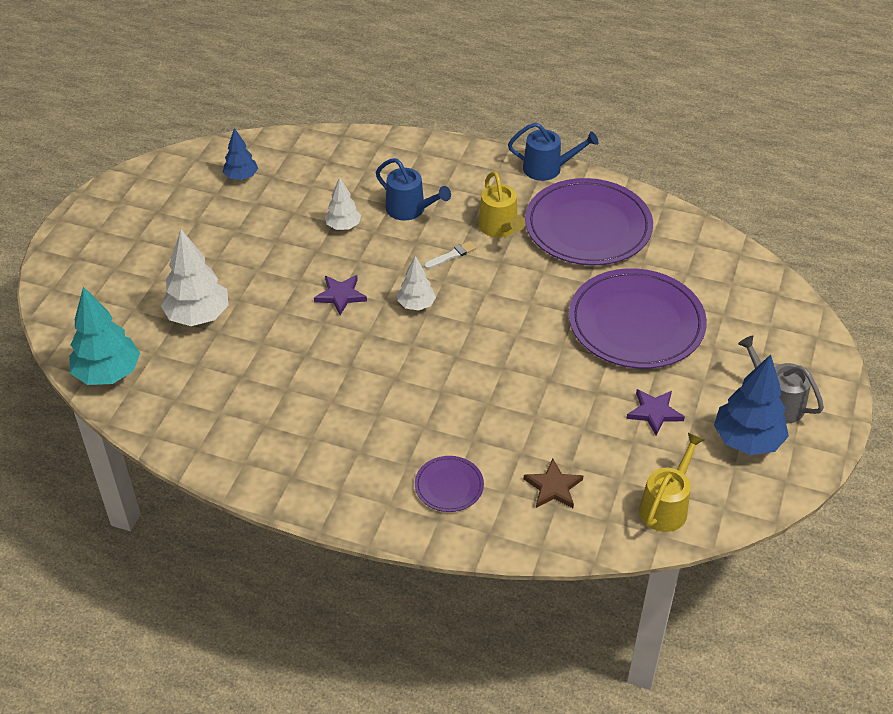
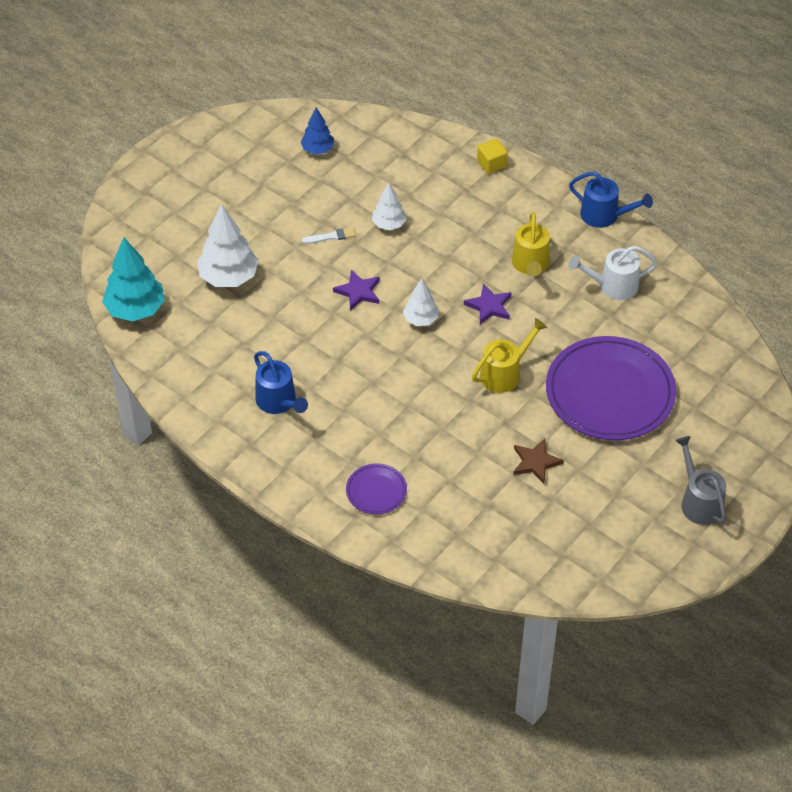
camera: 20 degrees right, 5 degrees up
blue watering can [376,158,451,220] -> blue watering can moved to [254,351,308,414]
white brush [424,241,476,269] -> white brush moved to [302,227,356,244]
brown star [524,459,583,508] -> brown star moved to [513,438,564,484]
purple plate [525,178,653,265] -> white watering can [569,245,657,300]
purple star [626,389,685,436] -> purple star moved to [464,283,512,324]
yellow watering can [639,433,704,532] -> yellow watering can moved to [472,318,547,393]
blue tree [714,355,789,455] -> none
none -> yellow cube [477,138,508,174]

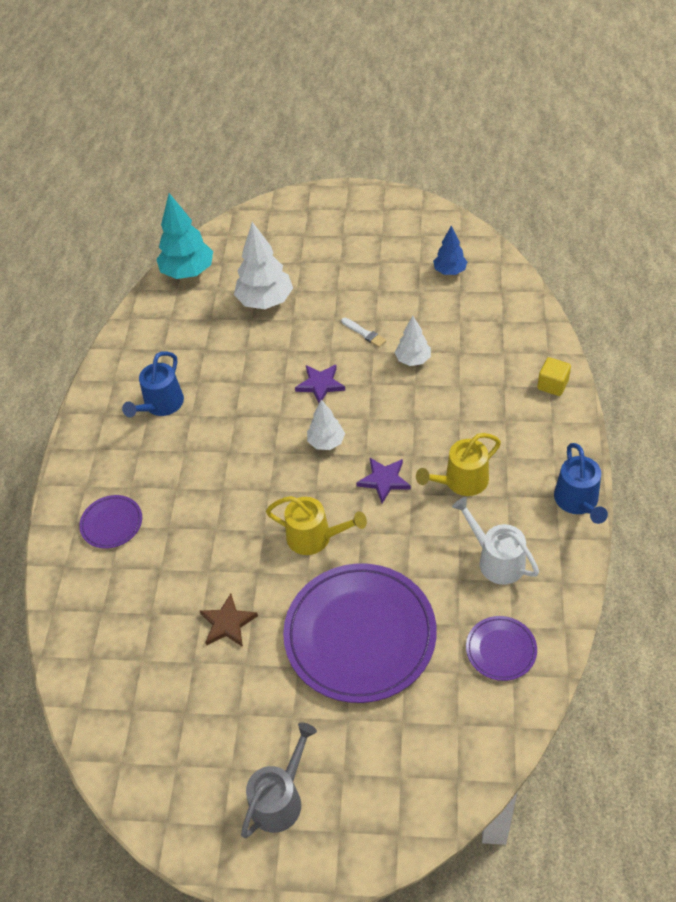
camera: 60 degrees right, 0 degrees up
none -> purple plate [466,616,537,681]

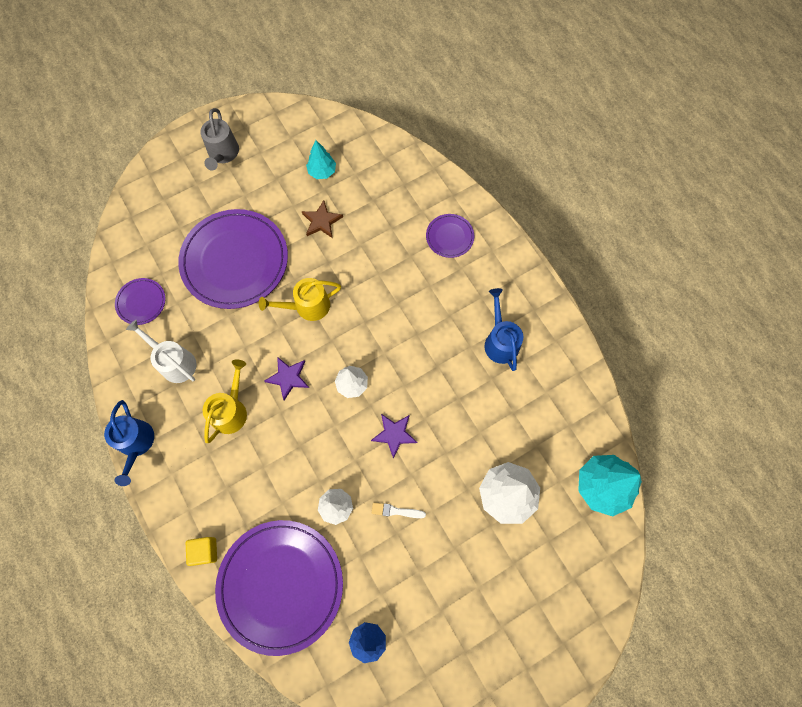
camera: 140 degrees right, 20 degrees up
white watering can [452,497,539,585] -> white watering can turned 150 degrees counterclockwise [126,320,196,383]
blue watering can [554,443,608,524] -> blue watering can turned 150 degrees counterclockwise [104,400,154,486]
none -> purple plate [215,520,343,656]
none -> turquoise tree [306,140,336,179]

